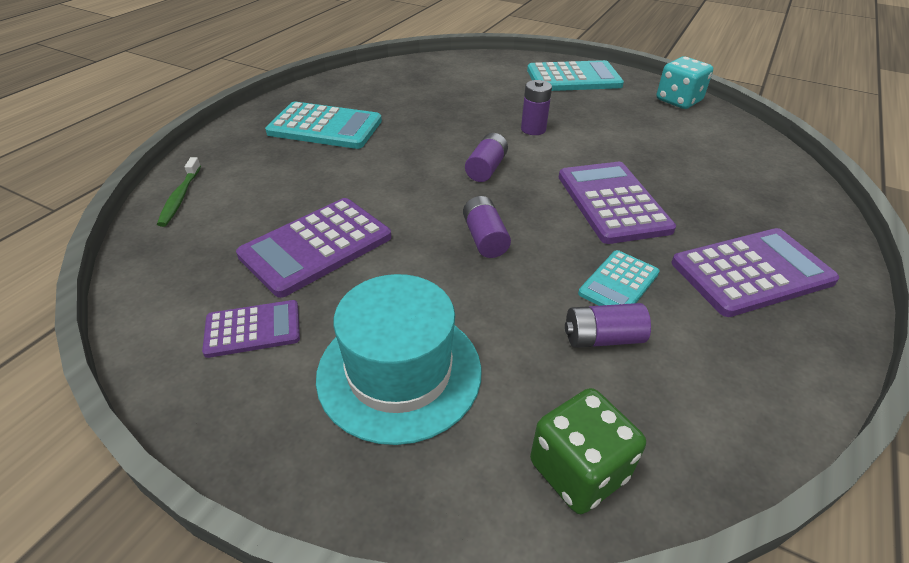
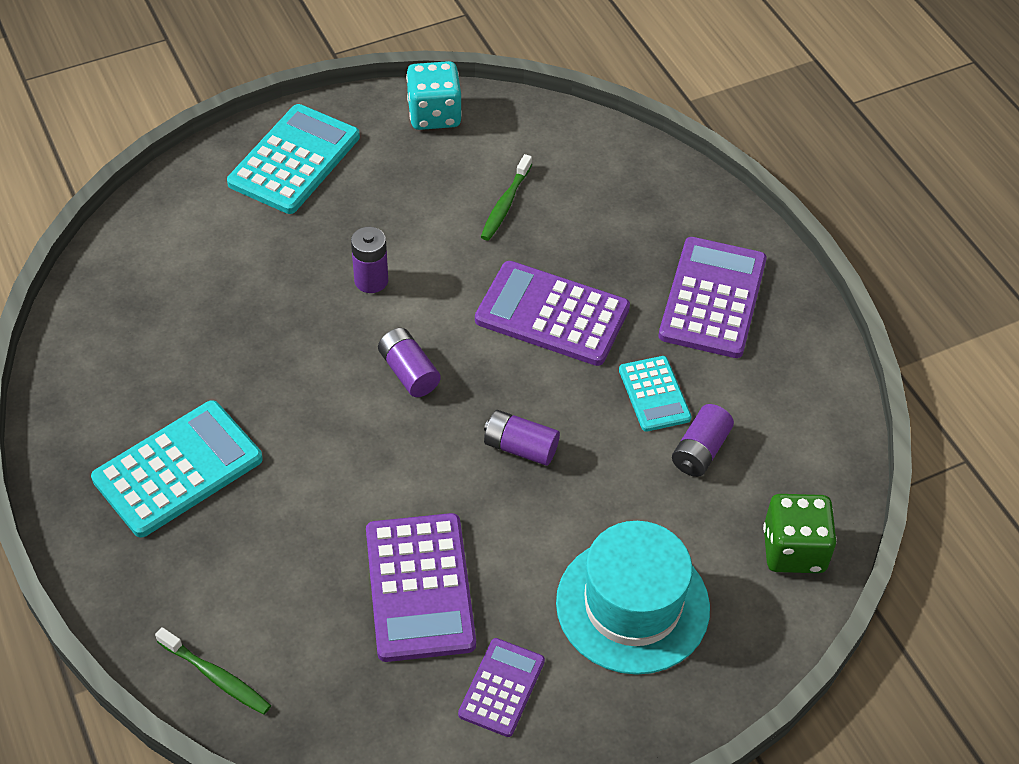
camera: 55 degrees left, 10 degrees up
none -> green toothbrush [481,154,532,241]

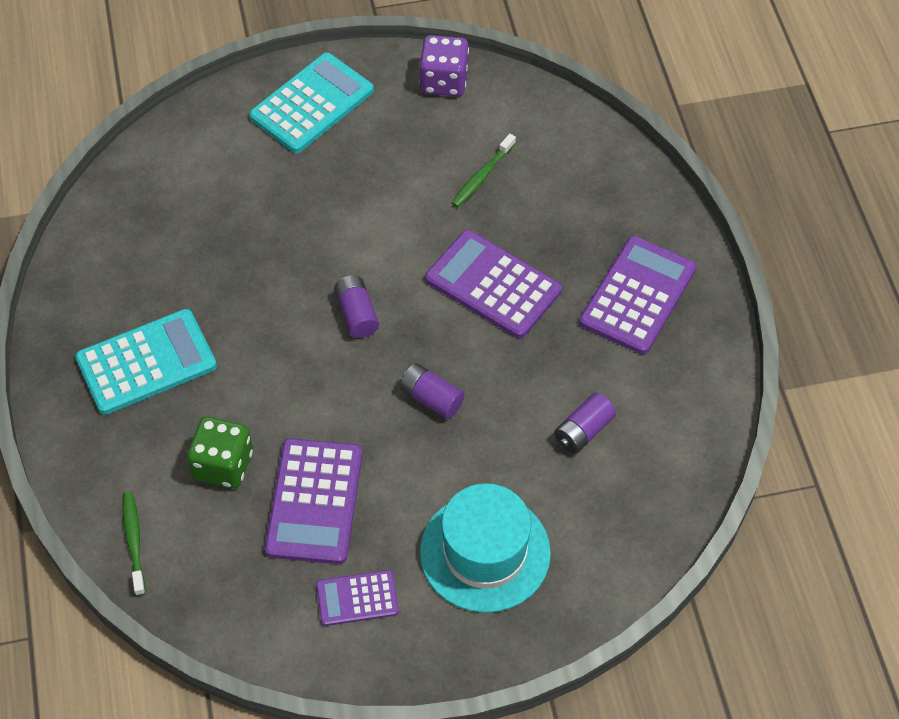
camera: 15 degrees right, 5 degrees up
green toothbrush [155,627,271,715] -> green toothbrush turned 150 degrees counterclockwise [122,491,145,596]
purple battery [351,227,388,293] -> none
turquoise dice [406,61,462,130] -> purple dice [419,35,469,96]
purple calculator [458,638,545,737] -> purple calculator turned 135 degrees counterclockwise [316,570,399,626]
turquoise calculator [619,356,691,432] -> none
green dice [763,494,837,573] -> green dice moved to [187,416,253,489]

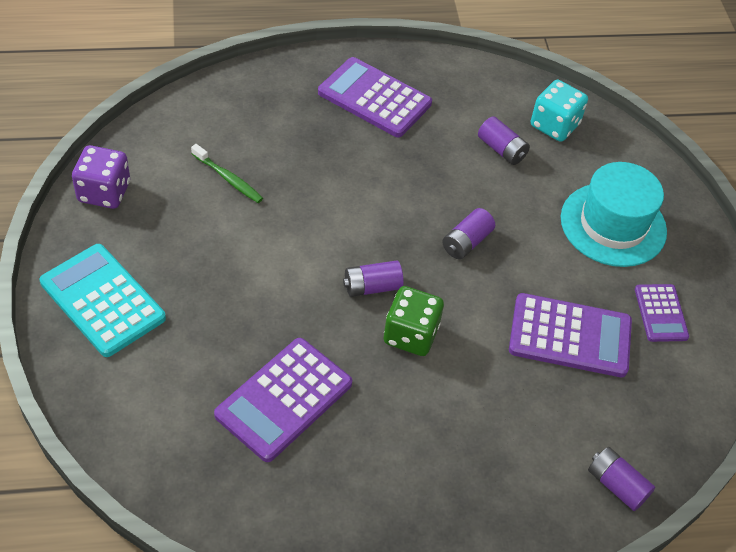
camera: 90 degrees left, 5 degrees down
turquoise calculator [75,309,217,415] -> none
green toothbrush [122,491,145,596] -> purple battery [588,447,655,511]
green dice [187,416,253,489] -> green dice moved to [384,286,444,356]
purple calculator [425,230,562,339] -> purple calculator moved to [214,338,352,462]
none -> turquoise dice [531,80,588,142]

